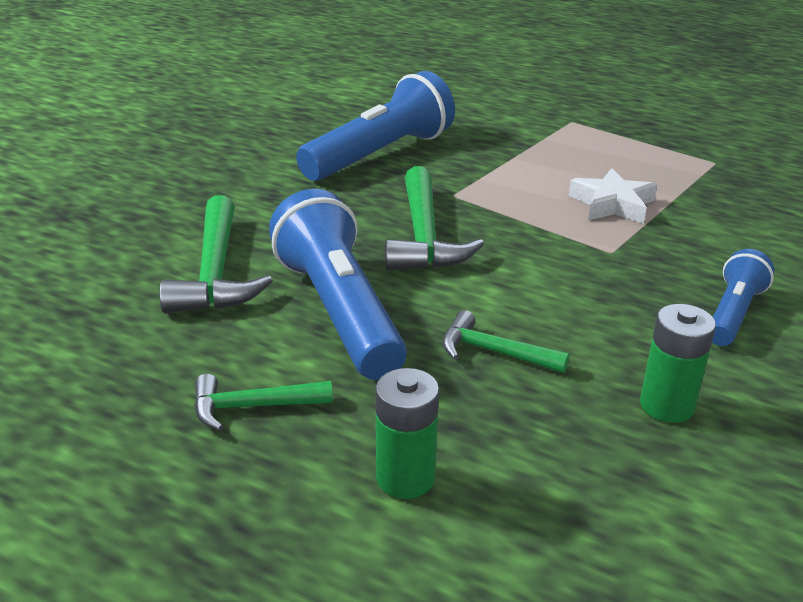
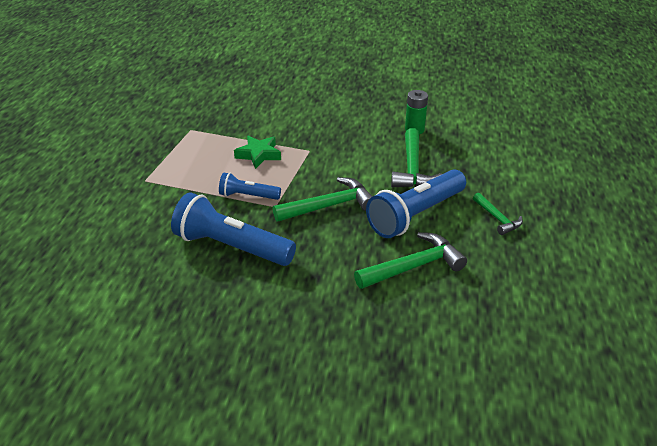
camera: 110 degrees left, 5 degrees up
green battery [375,368,439,499] -> none
green hammer [443,310,570,373] -> green hammer [391,128,442,187], size x1.68
white star [569,168,657,224] -> green star [234,136,281,169]
blue flashlight [712,249,774,346] -> blue flashlight moved to [219,173,281,200]

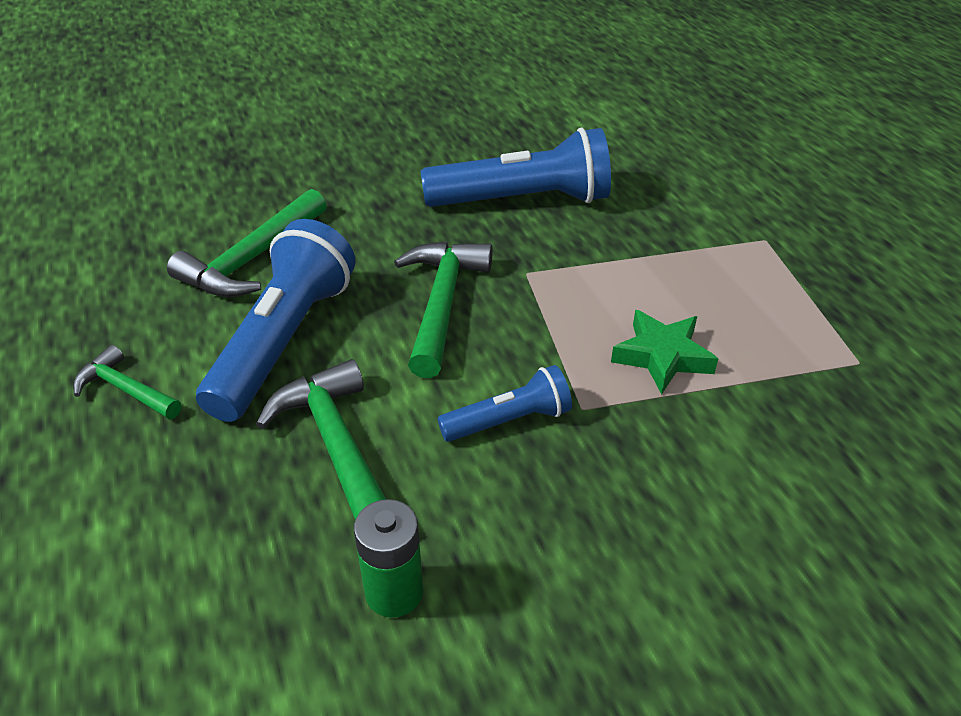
camera: 150 degrees right, 5 degrees up
blue flashlight [219,173,281,200] -> blue flashlight moved to [438,365,572,442]
green hammer [273,177,373,222] -> green hammer turned 150 degrees clockwise [394,241,493,378]

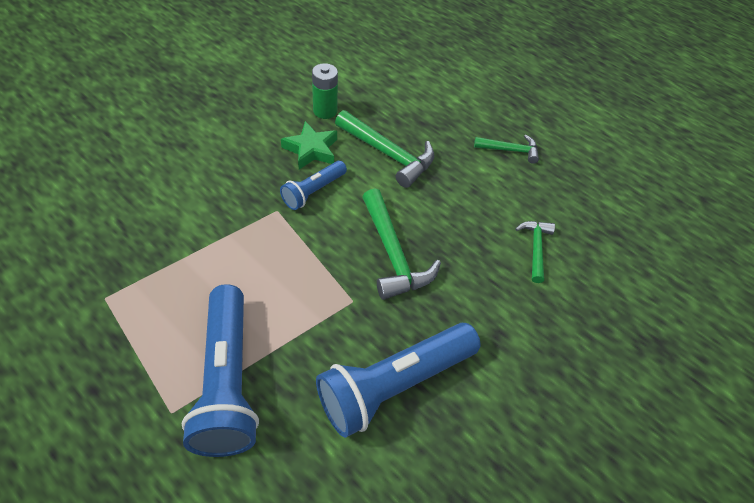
camera: 150 degrees right, 10 degrees up
green hammer [167,189,327,297] -> green hammer [515,221,555,283], size x0.59
blue flashlight [196,219,355,422] -> blue flashlight moved to [181,284,259,457]
green star [611,310,718,395] -> green star moved to [281,121,337,170]

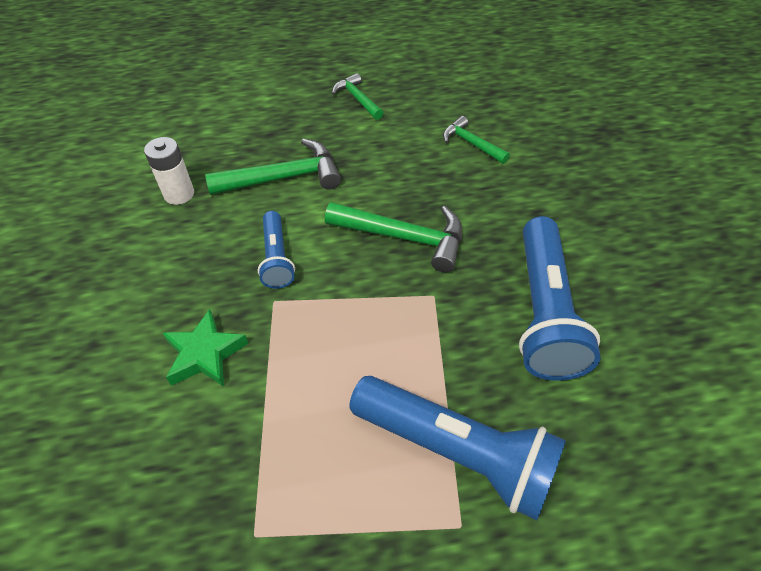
camera: 50 degrees left, 0 degrees up
green star [281,121,337,170] -> green star moved to [163,309,249,387]
green battery [312,63,338,119] -> white battery [144,137,194,205]
green hammer [474,135,539,164] -> green hammer turned 75 degrees counterclockwise [332,73,383,120]

